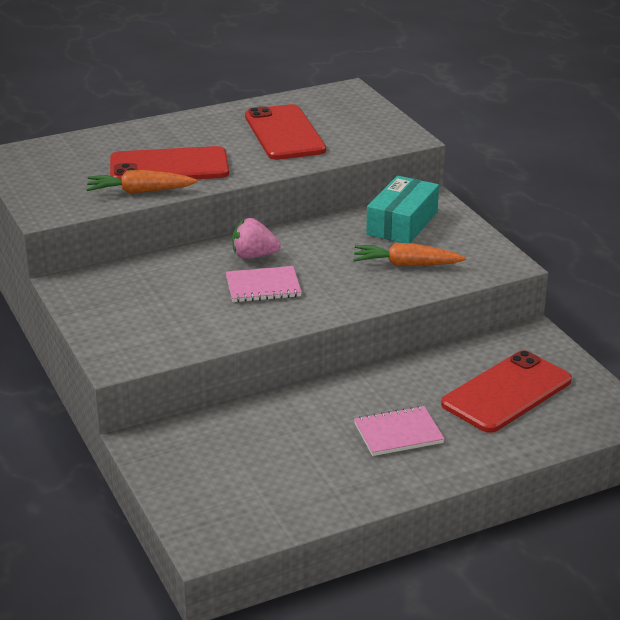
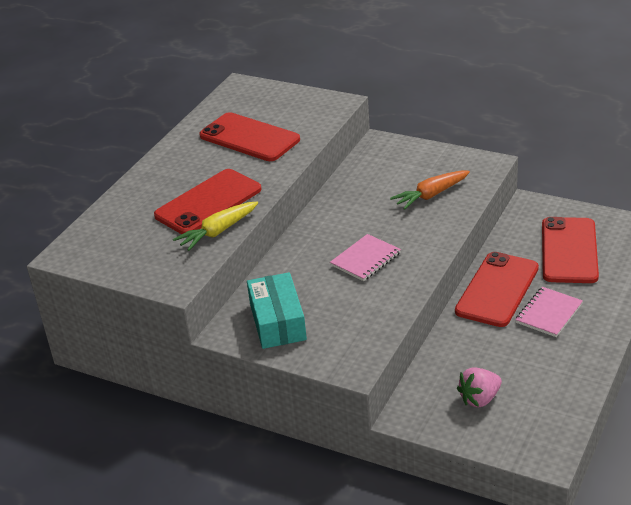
camera: 35 degrees left, 5 degrees up
orange carrot [86,170,197,194] -> yellow carrot [173,202,258,251]
pink strawberry [232,218,281,259] -> pink strawberry moved to [457,367,502,407]
turquoise box [366,175,439,243] -> turquoise box moved to [247,272,307,349]
none -> red phone [455,252,539,327]

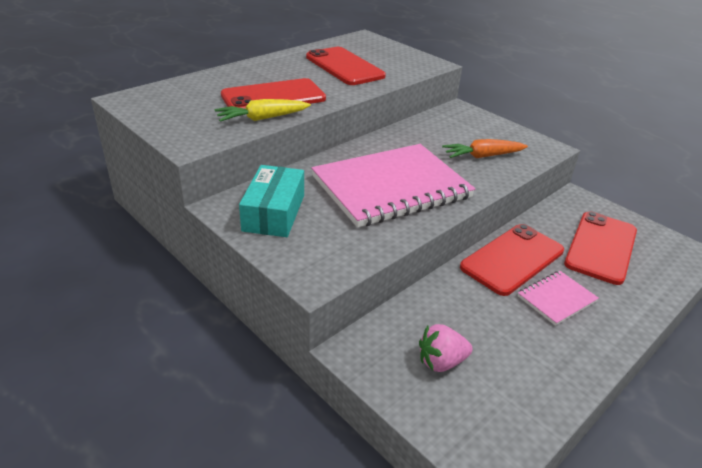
camera: 15 degrees right, 0 degrees up
pink notebook [330,234,401,281] -> pink notebook [311,144,475,228], size x2.24

